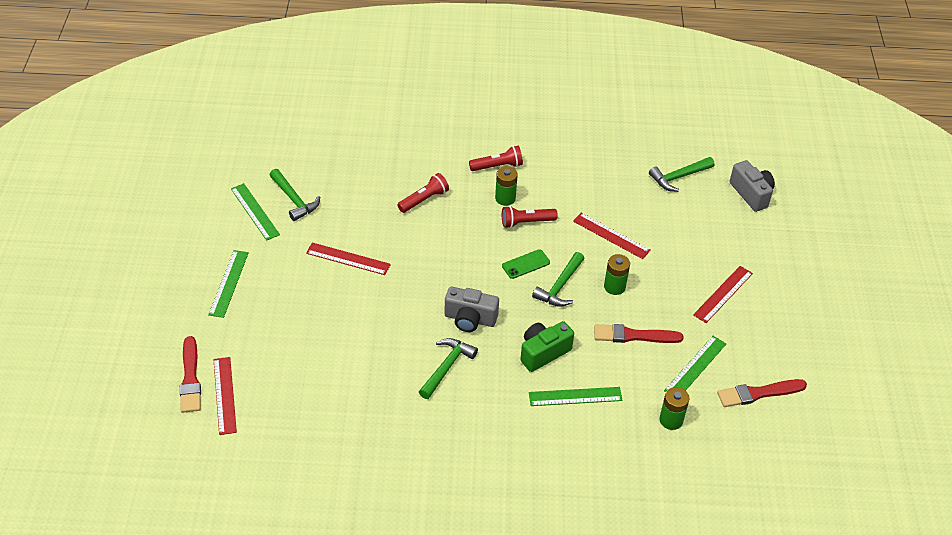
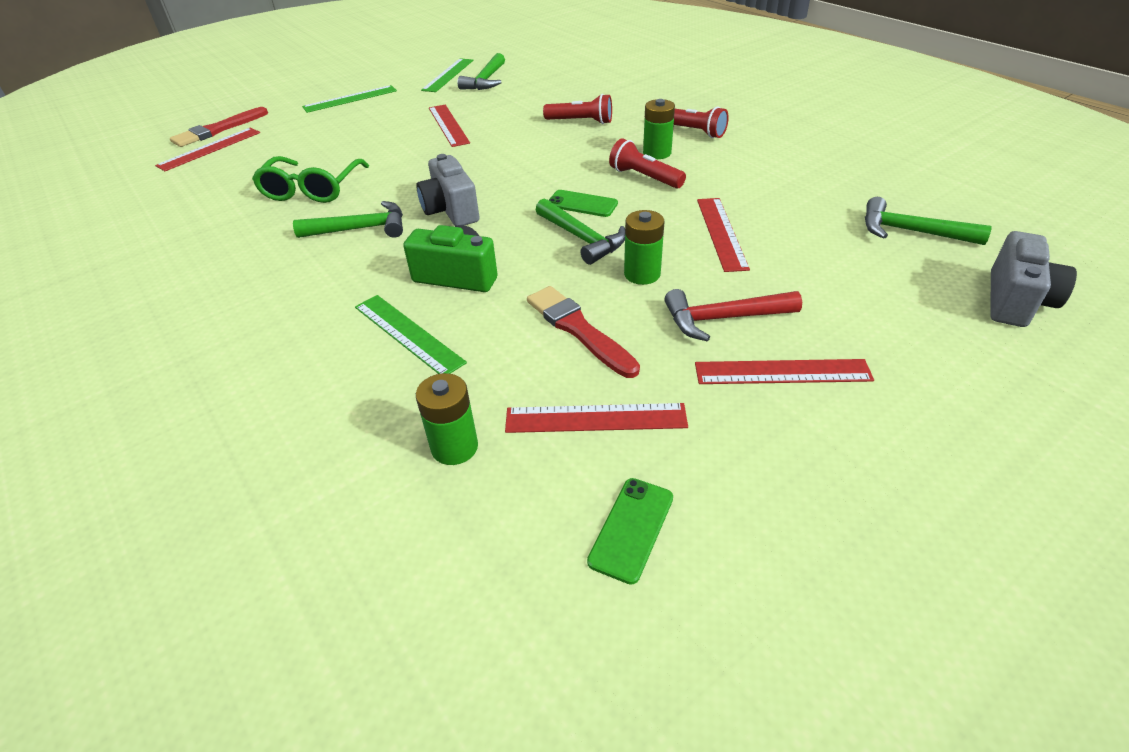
camera: 55 degrees right, 5 degrees down
green hammer [532,252,585,307] -> green hammer turned 120 degrees counterclockwise [536,199,625,265]
green ruler [664,336,726,392] -> red ruler [505,403,688,433]
red brush [717,379,807,407] -> green phone [587,478,673,585]
none -> green glasses [252,156,369,203]
none -> red hammer [664,289,802,342]

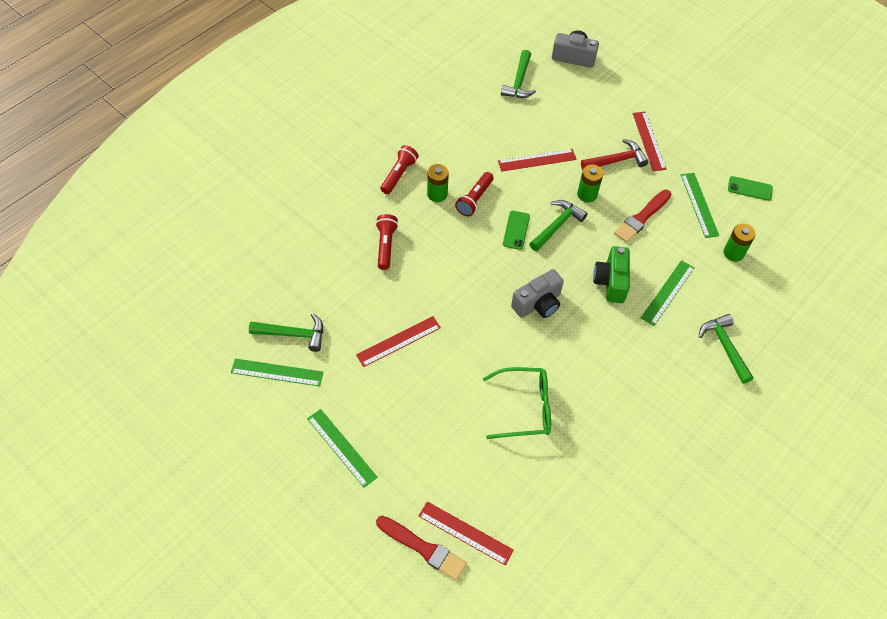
camera: 105 degrees left, 15 degrees up
green hammer [293,201,403,238] -> green hammer moved to [699,314,753,384]
red ruler [505,403,688,433] -> green ruler [681,173,719,238]
red hammer [664,289,802,342] -> red hammer turned 90 degrees counterclockwise [581,139,649,170]

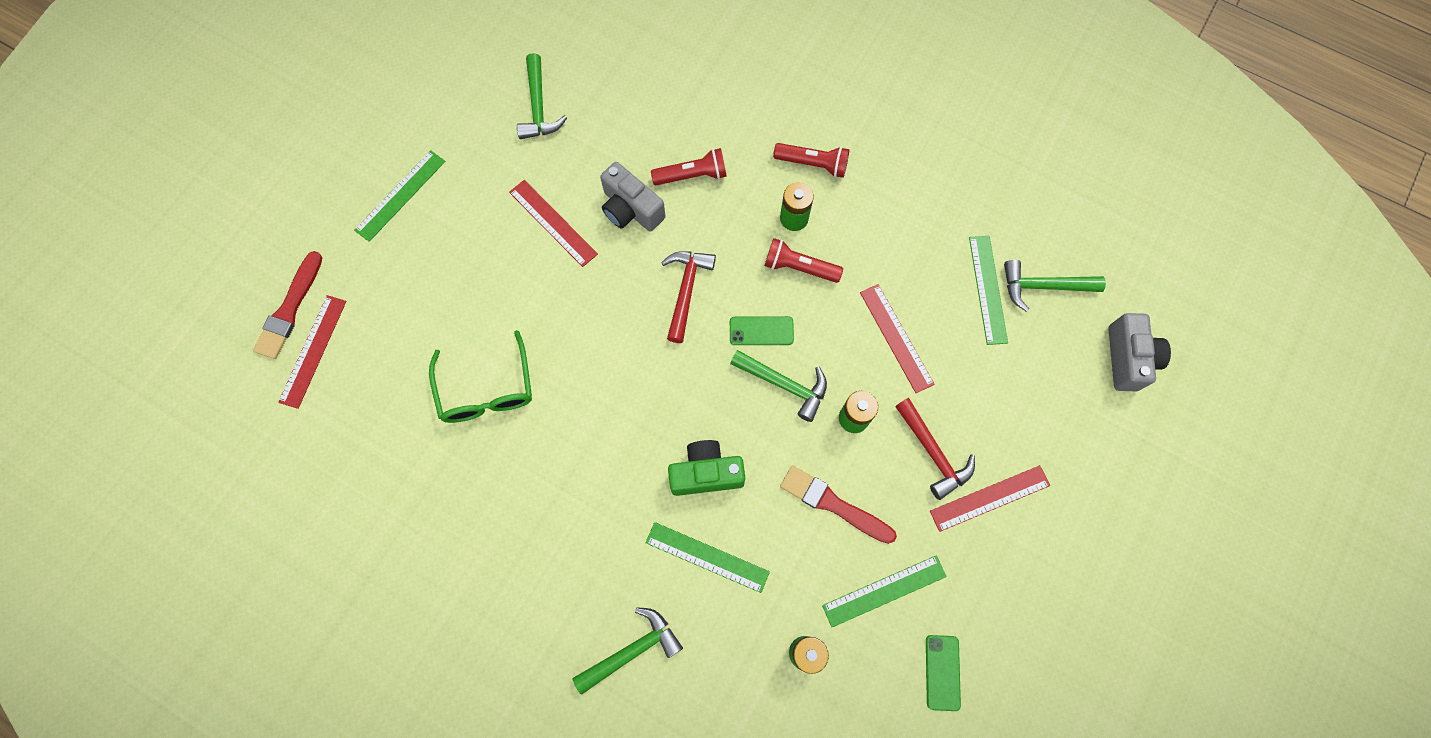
camera: 80 degrees right, 15 degrees up
green ruler [231,359,323,386] -> green ruler moved to [969,236,1008,345]
grey camera [511,269,564,318] -> grey camera moved to [600,162,666,232]
none -> red hammer [661,251,716,343]

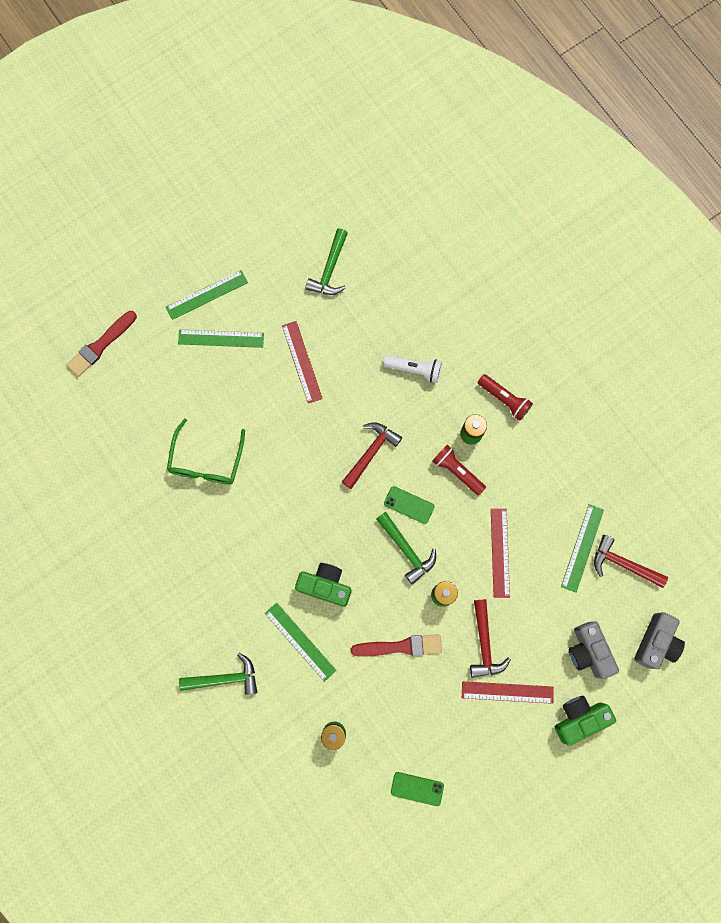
camera: 25 degrees right, 5 degrees up
red ruler [278,295,346,409] -> none
grey camera [600,162,666,232] -> grey camera moved to [569,621,619,679]
red flashlight [651,148,727,185] -> white flashlight [383,355,442,383]
red brush [780,466,897,544] -> red brush turned 120 degrees clockwise [350,634,442,657]
green ruler [822,555,947,627] -> green ruler moved to [178,329,264,348]
green phone [926,635,961,711] -> green phone turned 75 degrees clockwise [391,772,444,806]
green hammer [1004,260,1106,312] -> red hammer [594,535,668,588]
none -> green camera [555,696,616,746]

